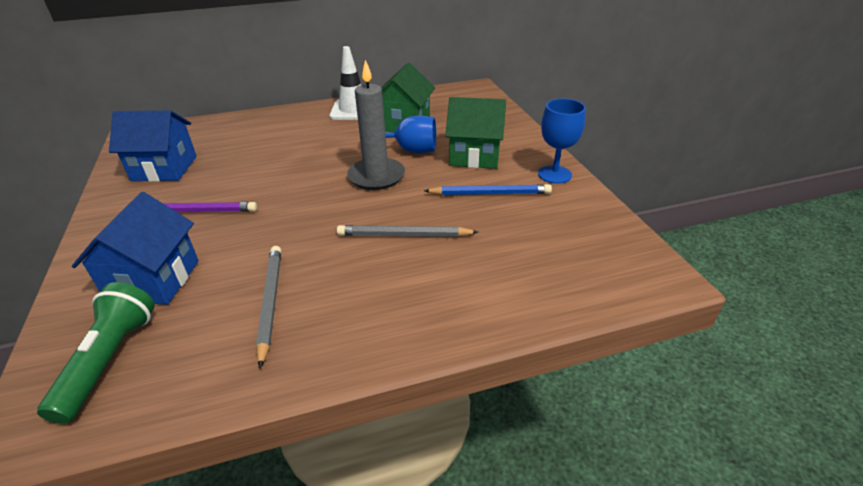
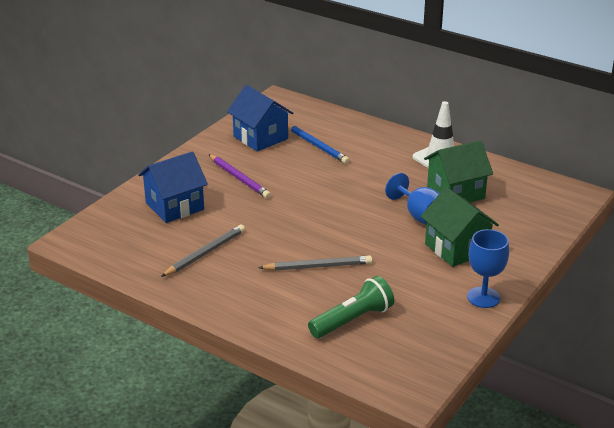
camera: 50 degrees right, 5 degrees down
green flashlight [37,282,155,424] -> green flashlight moved to [308,276,394,338]
grey pencil [337,225,478,237] -> grey pencil turned 120 degrees clockwise [258,255,372,271]
grey candle [347,60,405,190] -> none
blue pencil [424,184,552,195] -> blue pencil moved to [288,124,349,164]

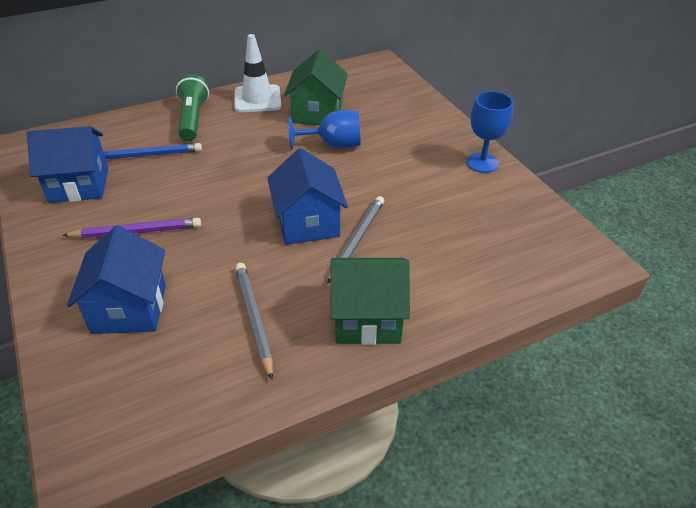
camera: 60 degrees left, 10 degrees up
green flashlight [308,276,394,338] -> green flashlight moved to [176,74,209,141]
green house [421,187,499,267] -> green house moved to [330,258,410,345]
none -> blue house [267,148,348,245]

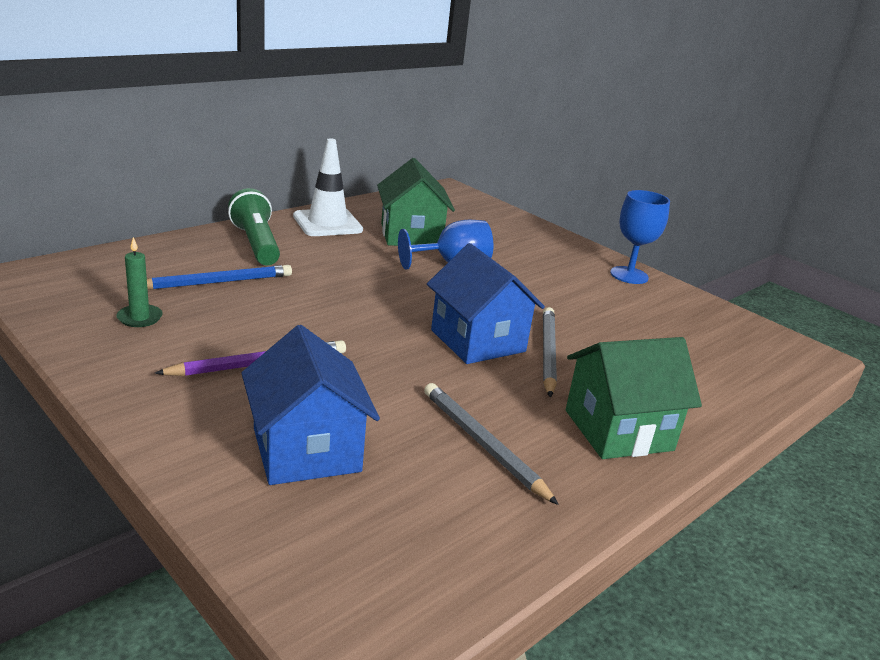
camera: 20 degrees left, 15 degrees down
blue house [27,126,108,203] -> green candle [116,237,163,327]

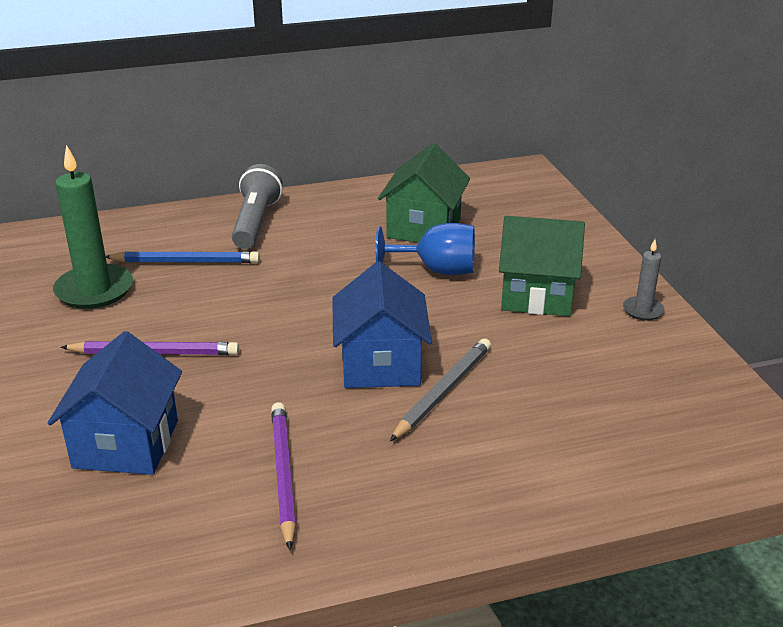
camera: 30 degrees right, 5 degrees up
green candle [116,237,163,327] -> green candle [53,145,133,309], size x1.96
green flashlight [228,188,280,265] -> grey flashlight [232,164,282,249]
white traffic cone [293,138,363,236] -> none
grey pencil [424,383,559,505] -> purple pencil [271,402,296,550]
green house [566,337,702,459] -> green house moved to [499,216,585,316]
blue goblet [610,190,670,284] -> grey candle [623,239,665,321]

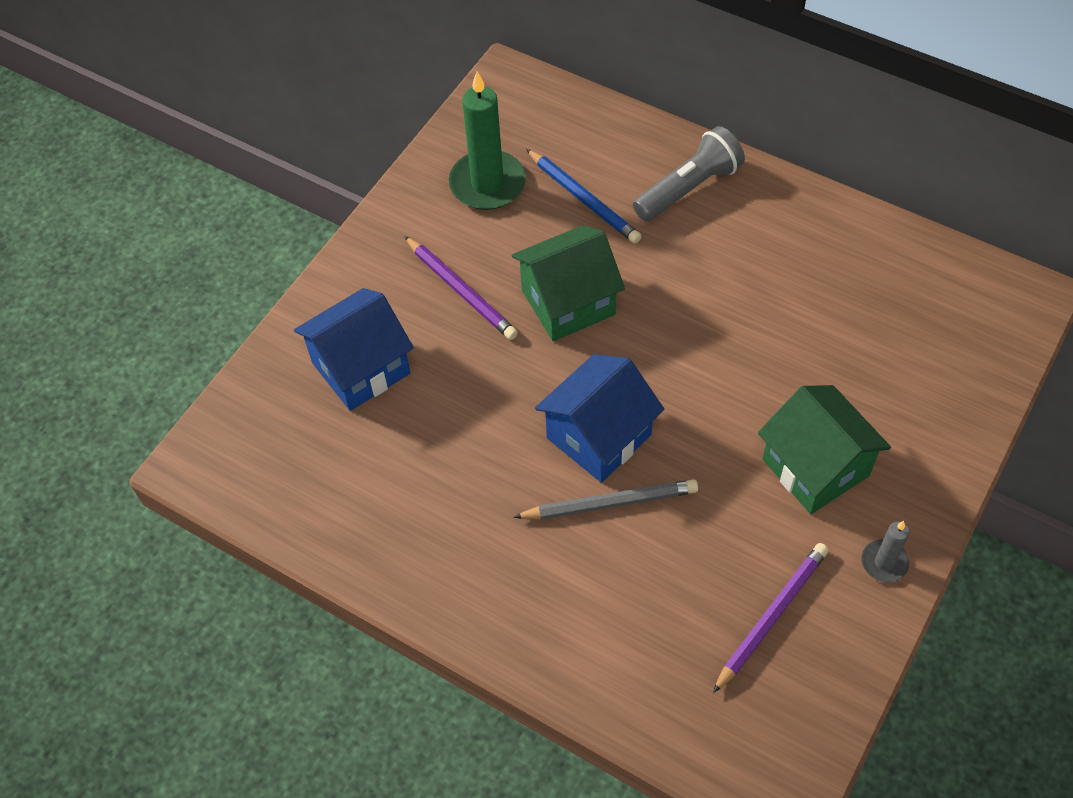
camera: 50 degrees right, 25 degrees up
purple pencil [271,402,296,550] -> purple pencil moved to [713,543,829,693]
blue goblet [376,223,475,275] -> none
green house [378,143,470,243] -> green house moved to [512,225,625,341]

